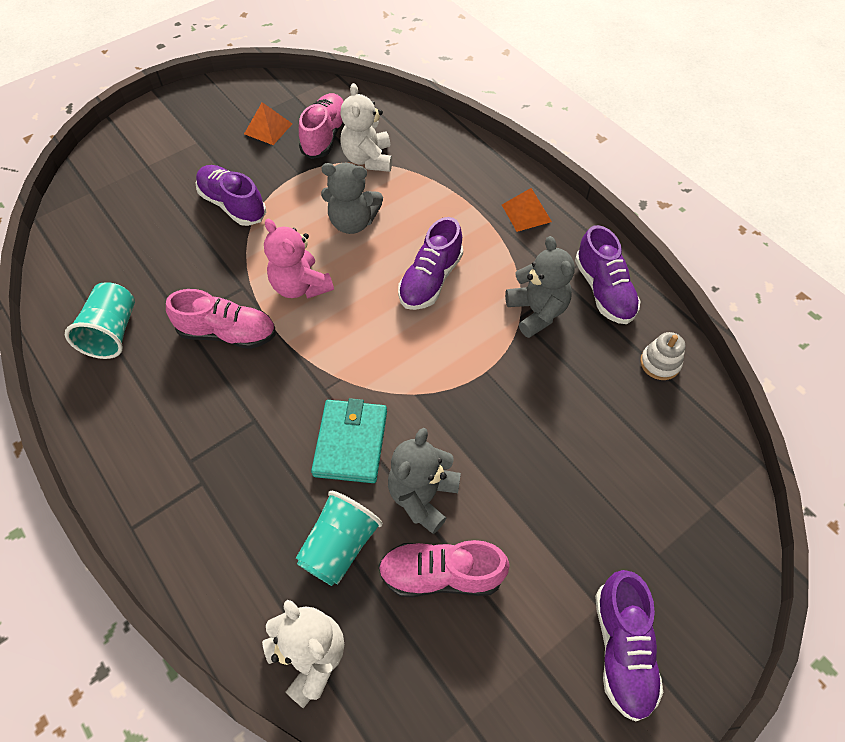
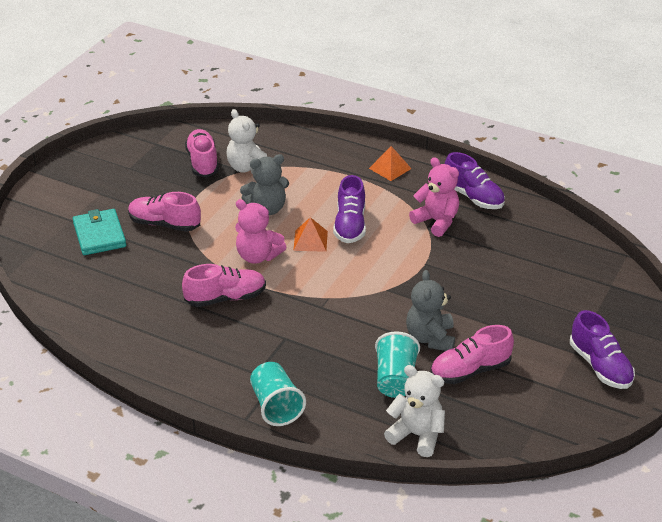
camera: 25 degrees left, 20 degrees down
turquoise cup [65,282,135,359] -> turquoise cup moved to [250,362,306,426]
purple shoe [196,165,266,226] -> pink shoe [128,192,201,232]
orange pyramid [244,102,292,145] -> orange pyramid moved to [293,217,328,252]
turquoise wallet [311,398,387,483] -> turquoise wallet moved to [73,209,126,255]
grey teddy bear [505,236,575,338] -> pink teddy bear [409,157,459,237]
white stacking toy [640,332,685,380] -> none

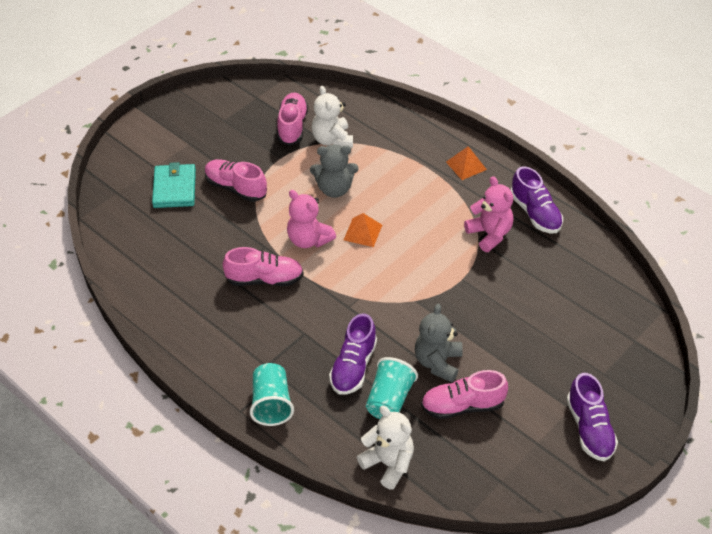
camera: 15 degrees right, 10 degrees up
purple shoe [333,175,366,243] -> purple shoe moved to [329,314,377,395]

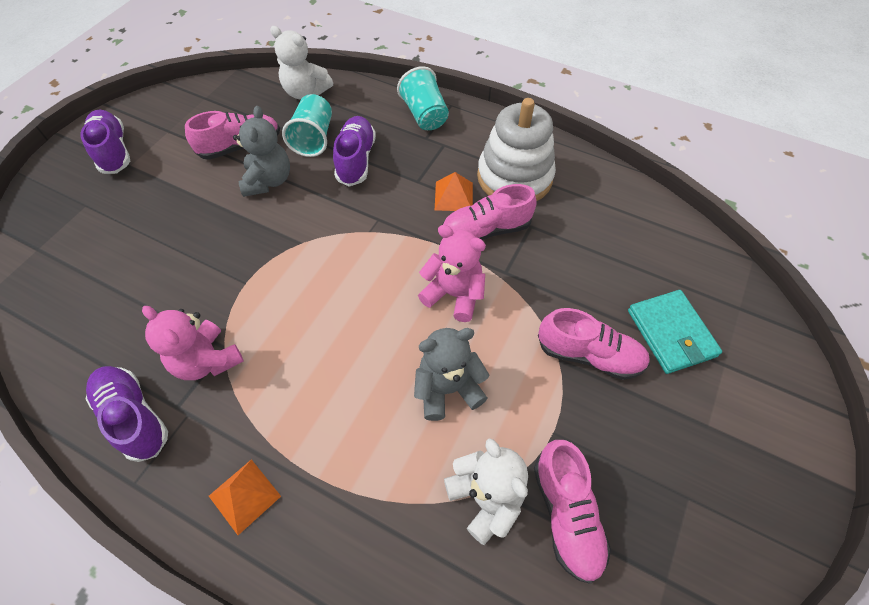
camera: 165 degrees right, 10 degrees up
orange pyramid [344,213,382,247] -> orange pyramid moved to [435,172,473,211]
none -> white stacking toy [477,98,556,201]

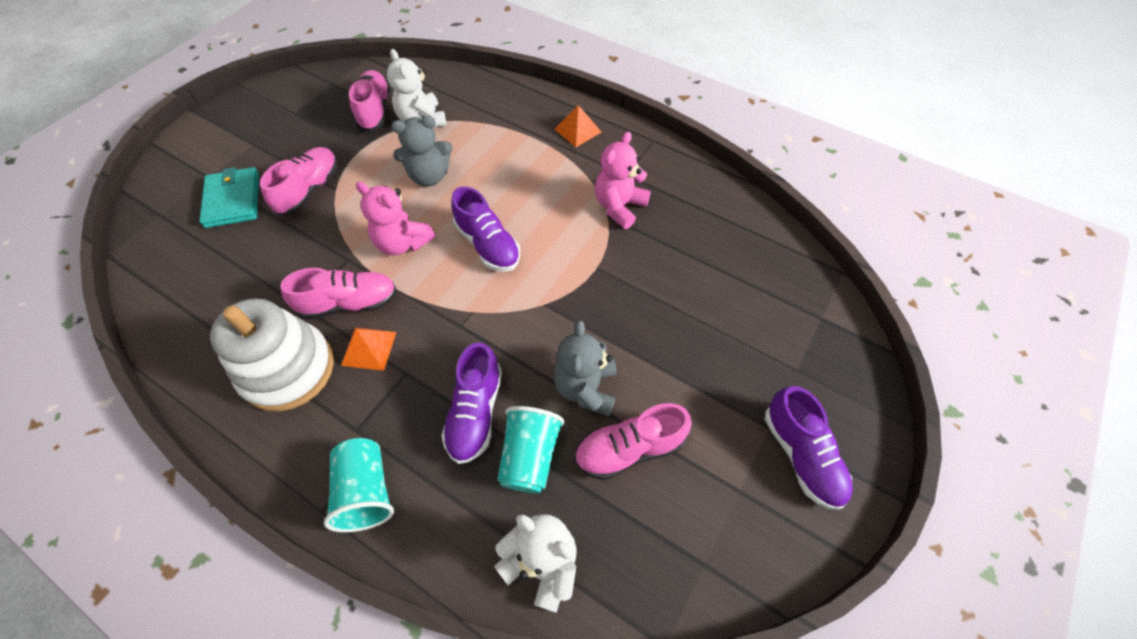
camera: 175 degrees left, 0 degrees up
purple shoe [86,366,168,462] -> purple shoe moved to [451,186,520,272]
pink teddy bear [142,306,244,380] -> pink teddy bear turned 105 degrees counterclockwise [595,131,651,229]
pink shoe [538,308,650,380] -> pink shoe turned 90 degrees clockwise [260,147,338,216]

